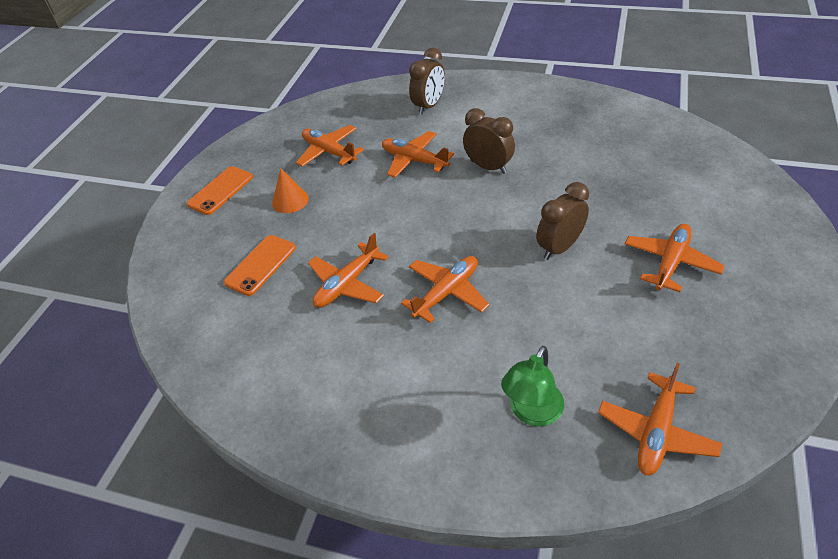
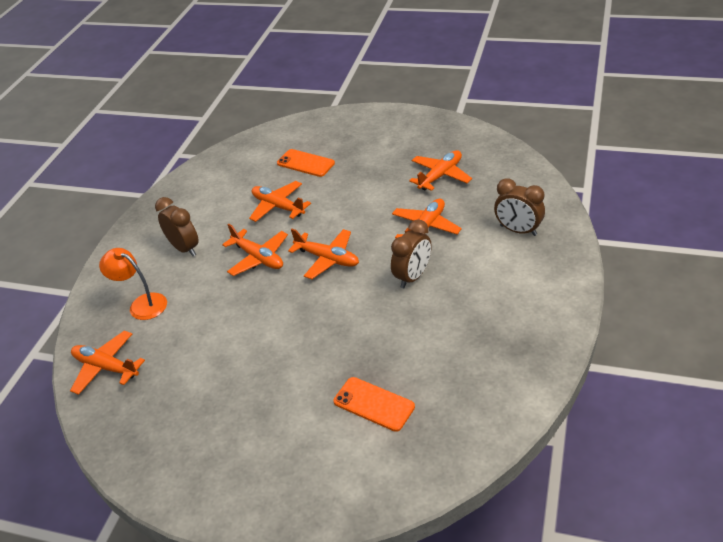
camera: 90 degrees right, 5 degrees down
orange phone [187,166,253,215] -> orange phone moved to [333,377,415,432]
orange cone [272,168,309,213] -> none
green lamp [501,346,564,426] -> orange lamp [99,248,167,320]
brown clock [536,182,589,260] -> brown clock moved to [155,197,199,256]
orange plane [625,224,725,292] -> orange plane moved to [288,229,359,279]

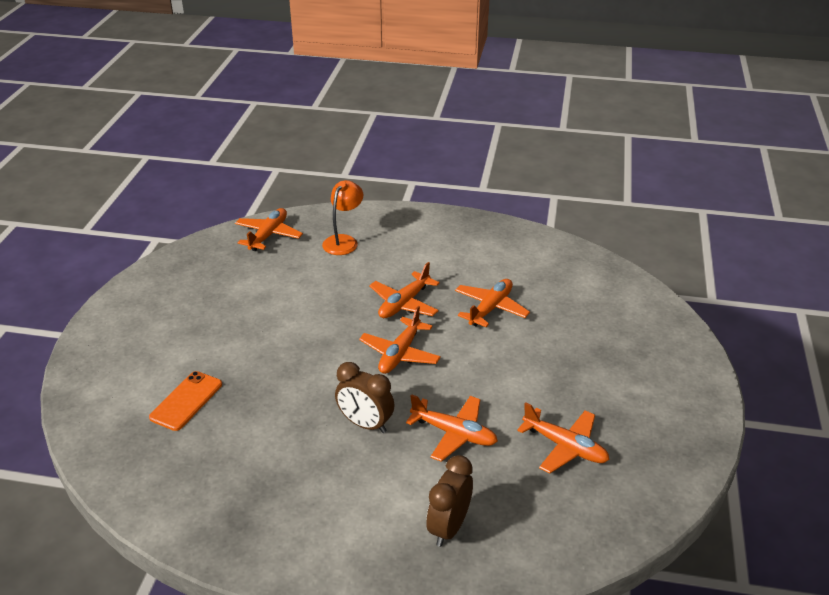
camera: 80 degrees right, 5 degrees down
brown clock [155,197,199,256] -> none
orange phone [277,149,335,177] -> none

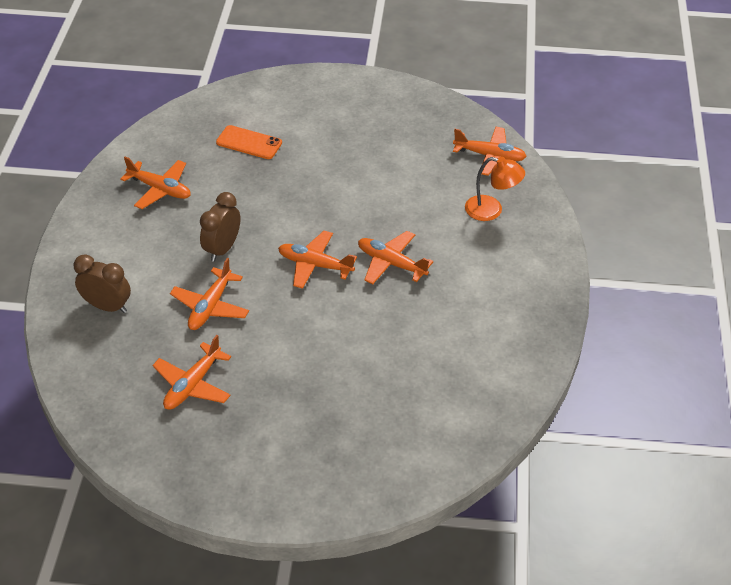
camera: 85 degrees right, 10 degrees up
orange plane [455,279,530,327] -> orange plane moved to [120,157,191,209]

